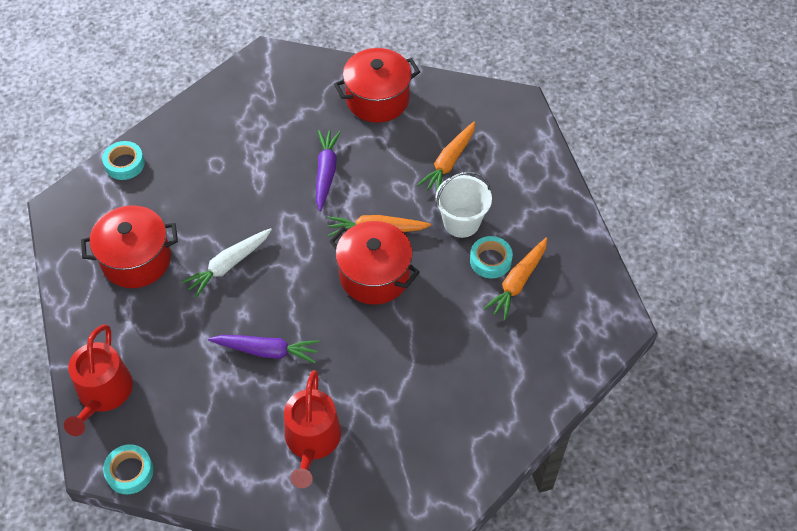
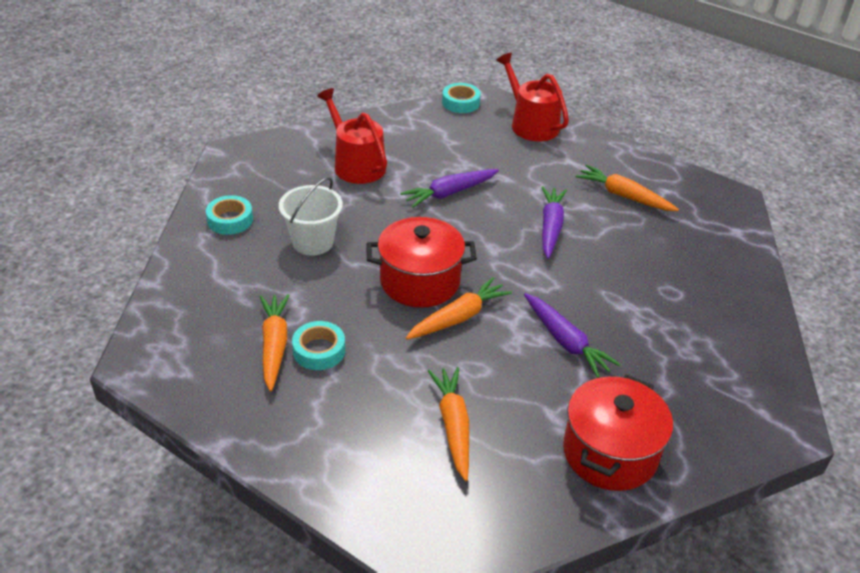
camera: 140 degrees right, 15 degrees down
red pot [81,205,178,288] -> orange carrot [576,165,679,211]
turquoise tape [102,141,145,180] -> turquoise tape moved to [206,195,253,235]
white carrot [181,228,272,298] -> purple carrot [541,186,567,259]
white bucket [436,171,492,238] -> white bucket moved to [279,177,343,256]

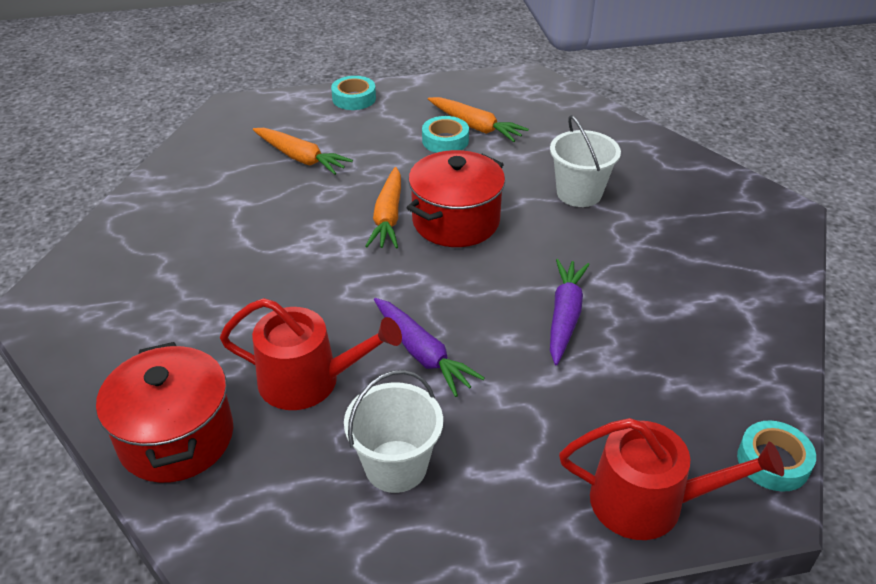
camera: 135 degrees right, 0 degrees up
turquoise tape [206,195,253,235] -> turquoise tape moved to [331,76,376,110]
red watering can [317,88,387,184] -> red watering can moved to [220,298,402,410]
purple carrot [524,293,620,378] -> none
red pot [563,374,673,491] -> red pot moved to [96,342,233,483]
orange carrot [576,165,679,211] -> white bucket [344,370,443,493]

